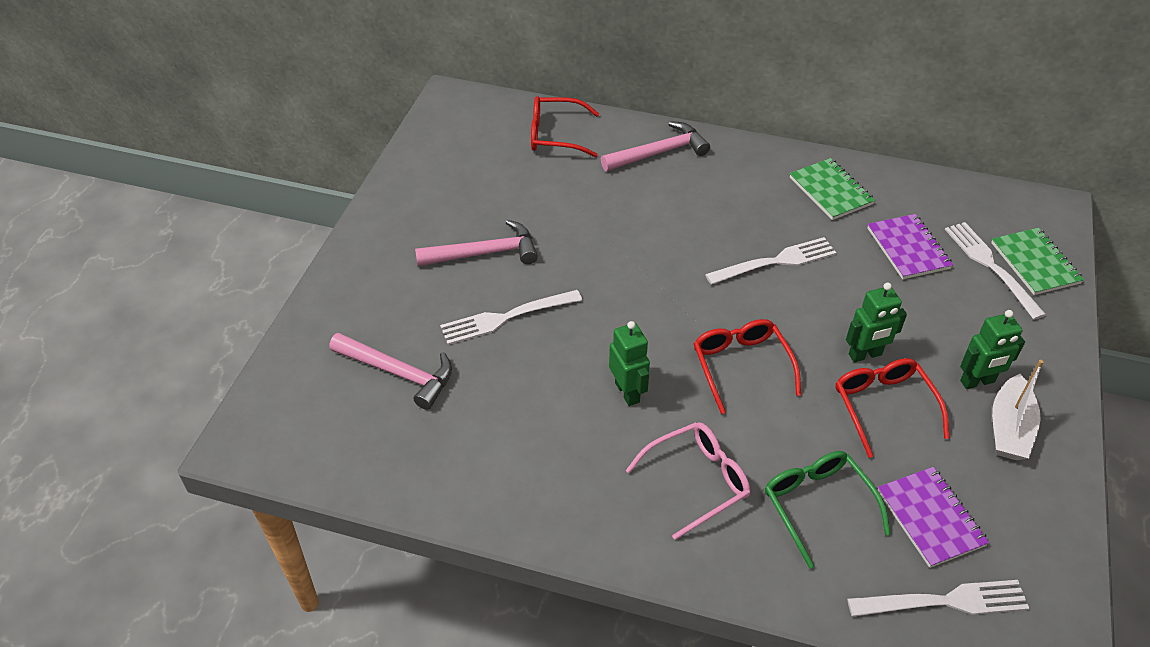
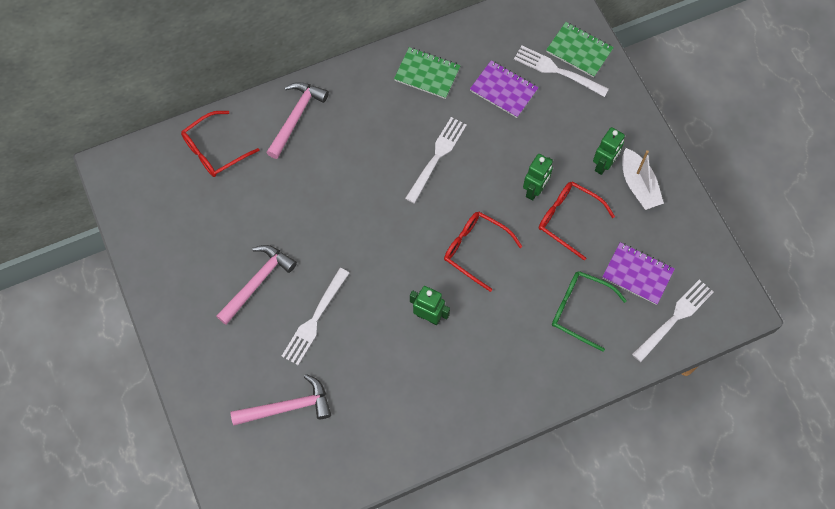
camera: 40 degrees left, 20 degrees up
pink glasses [626,422,750,540] -> none

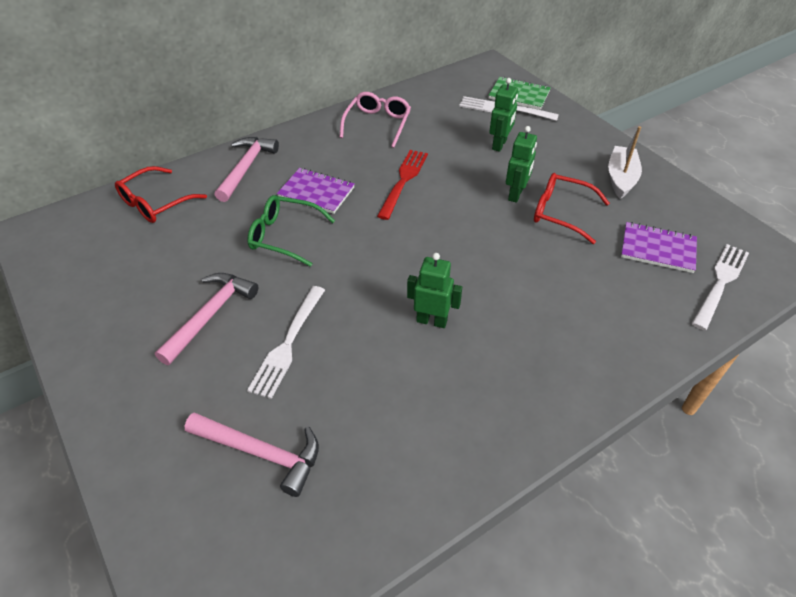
camera: 10 degrees left, 20 degrees down
pink hammer [230,374,331,426] -> pink hammer turned 45 degrees clockwise [185,413,319,497]
green notebook [394,47,461,99] -> pink glasses [339,92,411,148]
white fork [405,117,467,204] -> red fork [377,150,428,220]
red glasses [444,212,522,292] -> none
purple notebook [470,60,539,118] -> purple notebook moved to [277,168,355,214]
green glasses [552,271,627,352] -> green glasses moved to [247,195,335,267]
green robot [593,127,625,175] -> green robot moved to [489,78,518,152]
white boat [622,148,664,210] -> white boat turned 135 degrees counterclockwise [608,126,642,199]

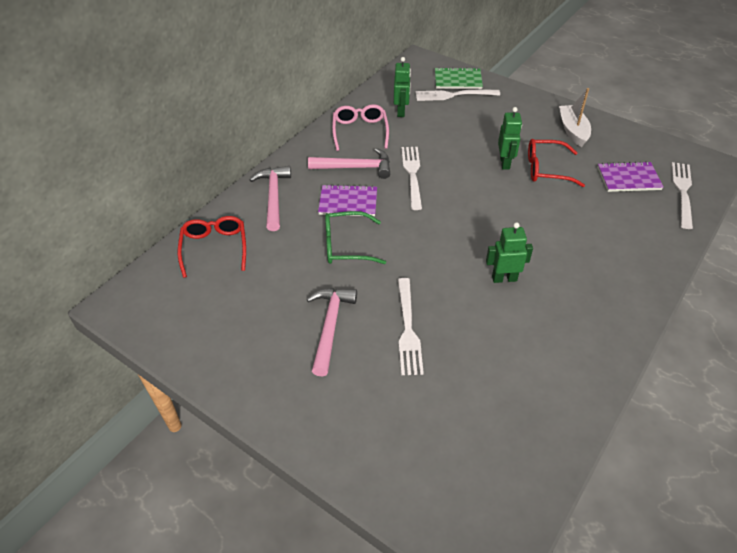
camera: 20 degrees left, 0 degrees up
red glasses [115,166,207,223] -> red glasses turned 150 degrees clockwise [178,216,246,278]
pink hammer [185,413,319,497] -> pink hammer moved to [308,148,390,179]
red fork [377,150,428,220] -> white fork [402,147,422,210]
green robot [489,78,518,152] -> green robot moved to [394,57,411,117]

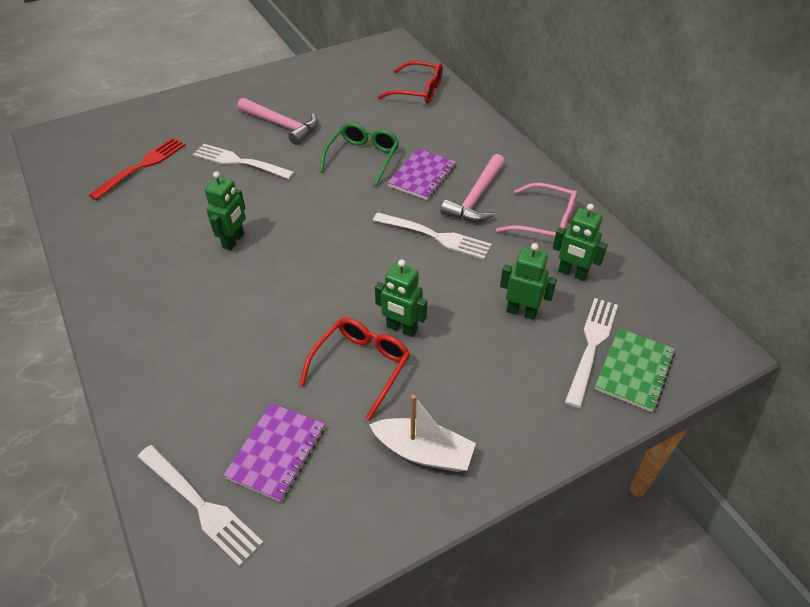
camera: 115 degrees right, 0 degrees up
pink hammer [250,166,291,231] -> none
none -> red fork [89,138,186,200]
none -> green robot [500,243,557,320]

